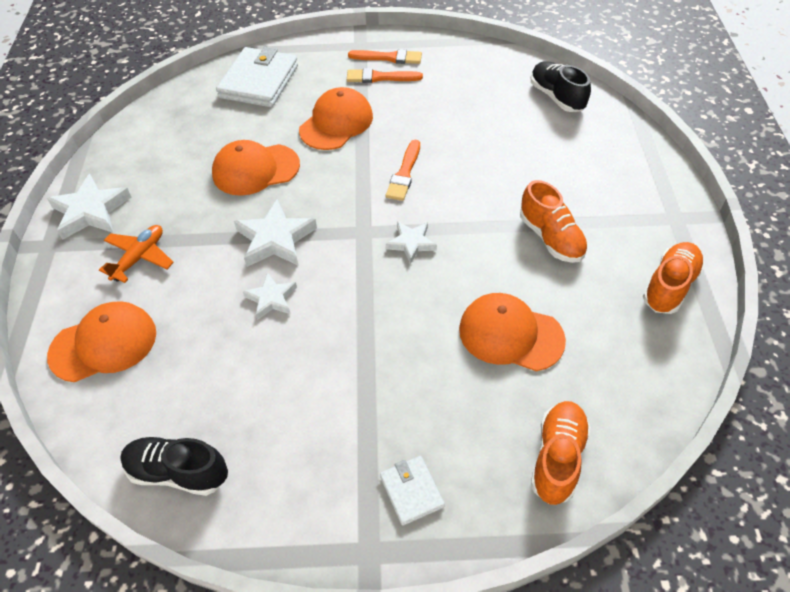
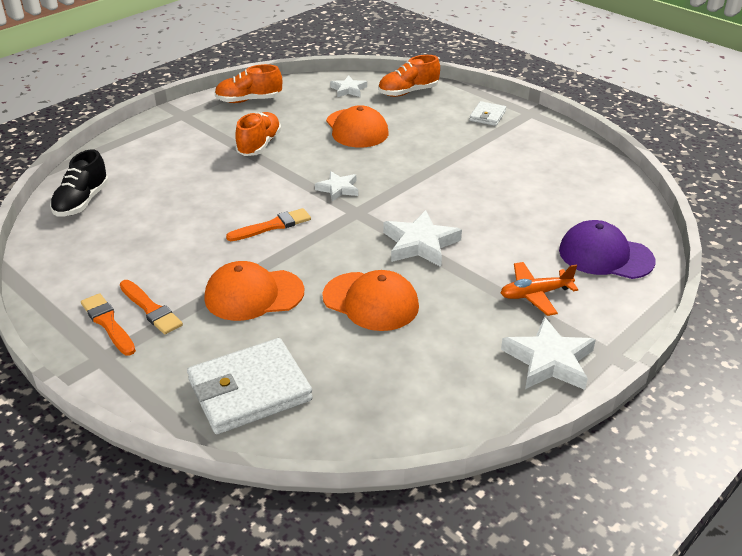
camera: 135 degrees left, 15 degrees down
orange cap [47,301,156,382] -> purple cap [559,220,655,279]
black shoe [120,436,228,496] -> none
white star [243,272,297,320] -> white star moved to [330,76,367,97]

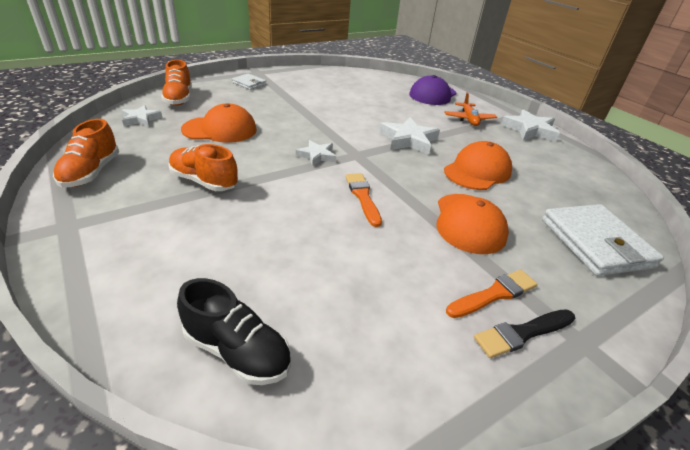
camera: 80 degrees left, 0 degrees up
orange brush [81,293,136,356] -> black brush [474,309,575,358]

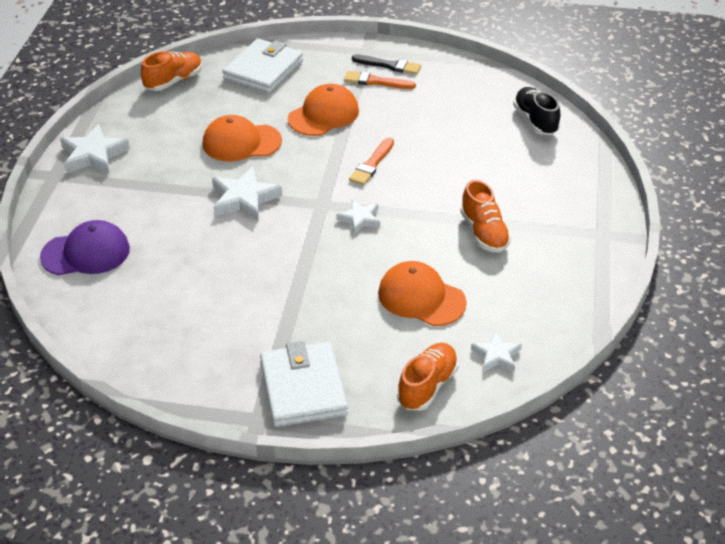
camera: 135 degrees left, 5 degrees up
orange shoe [53,119,119,188] -> orange shoe moved to [141,51,202,91]
white wallet [232,74,266,90] -> white wallet [260,341,348,427], size x1.97
orange plane [444,92,497,126] -> none

